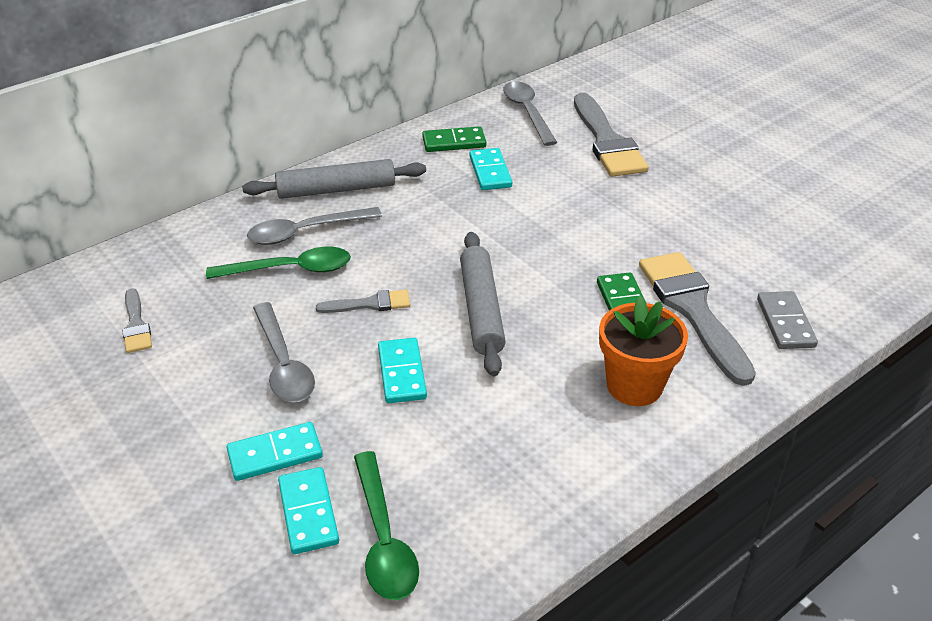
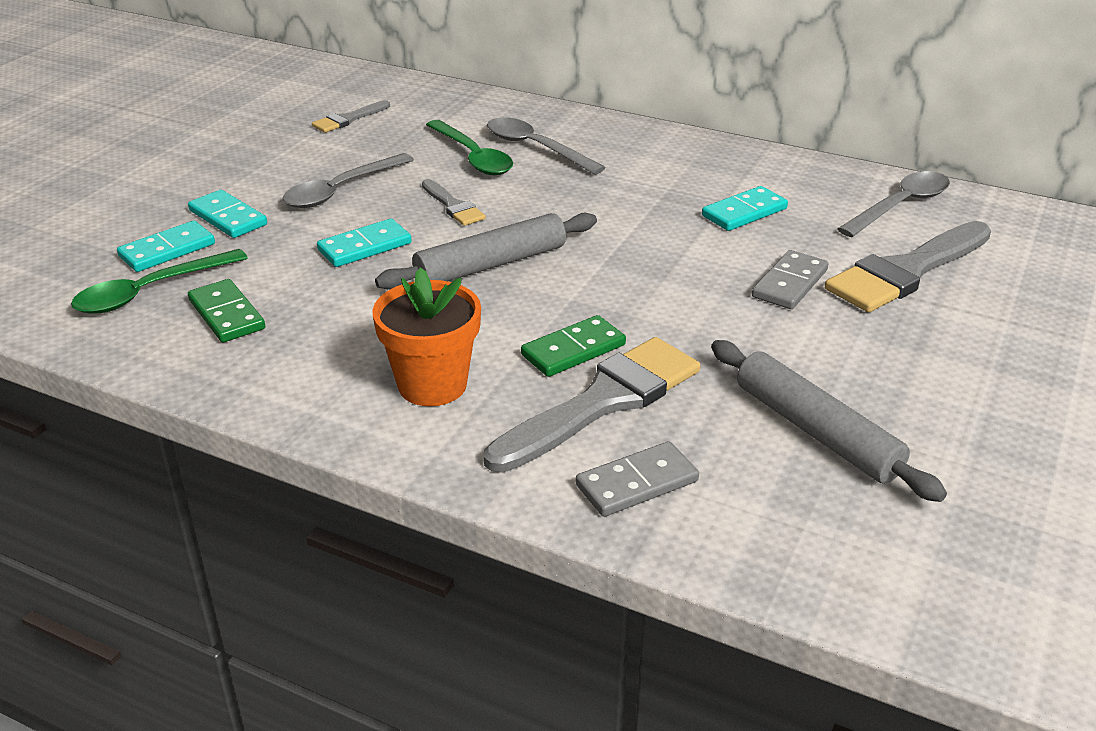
camera: 65 degrees right, 5 degrees down
grey rolling pin [242,159,426,199] -> grey rolling pin moved to [711,340,947,502]
green domino [422,126,486,152] -> green domino moved to [188,279,265,342]
none -> grey domino [752,250,828,309]

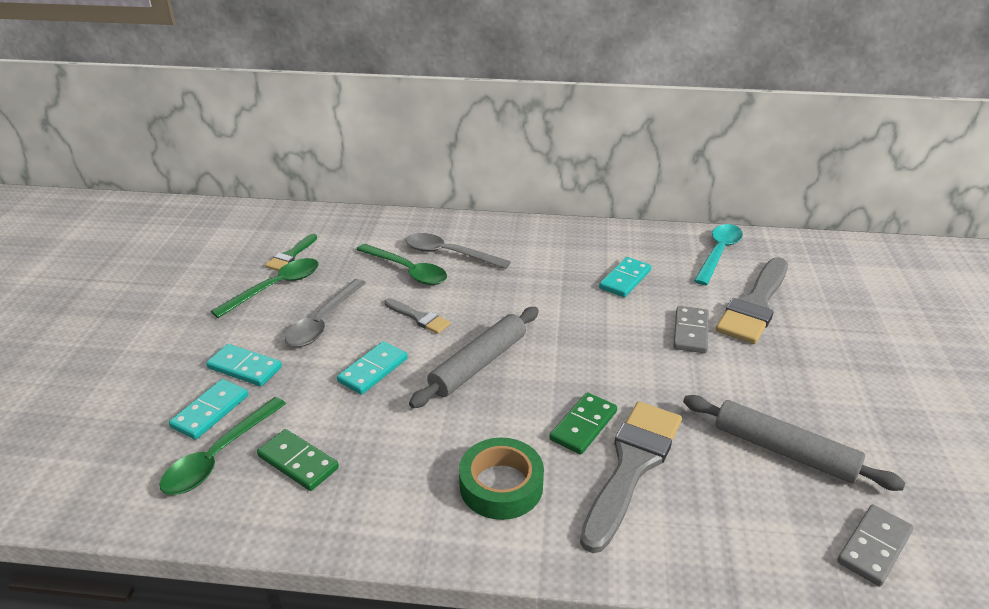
camera: 20 degrees left, 0 degrees up
grey brush [312,100,390,133] -> green brush [265,234,317,271]
orange flower pot [372,267,481,406] -> green tape [459,438,544,520]
grey domino [576,441,699,517] -> grey domino moved to [837,505,914,586]
grey spoon [837,171,950,237] -> turquoise spoon [694,224,743,285]
none -> green spoon [211,258,318,318]

